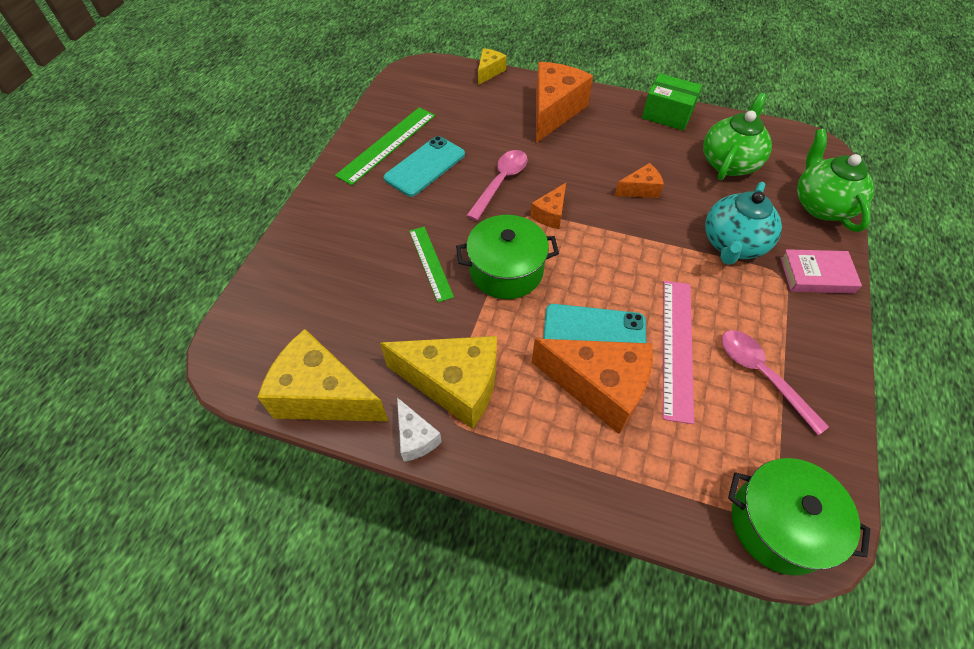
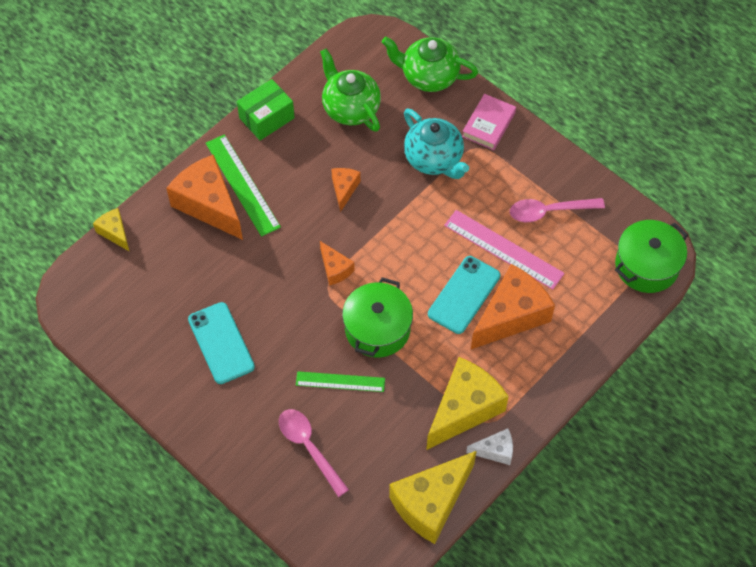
camera: 65 degrees left, 5 degrees up
green ruler [335,107,435,186] -> green ruler moved to [206,134,281,237]
pink spoon [466,150,528,221] -> pink spoon moved to [279,409,349,497]

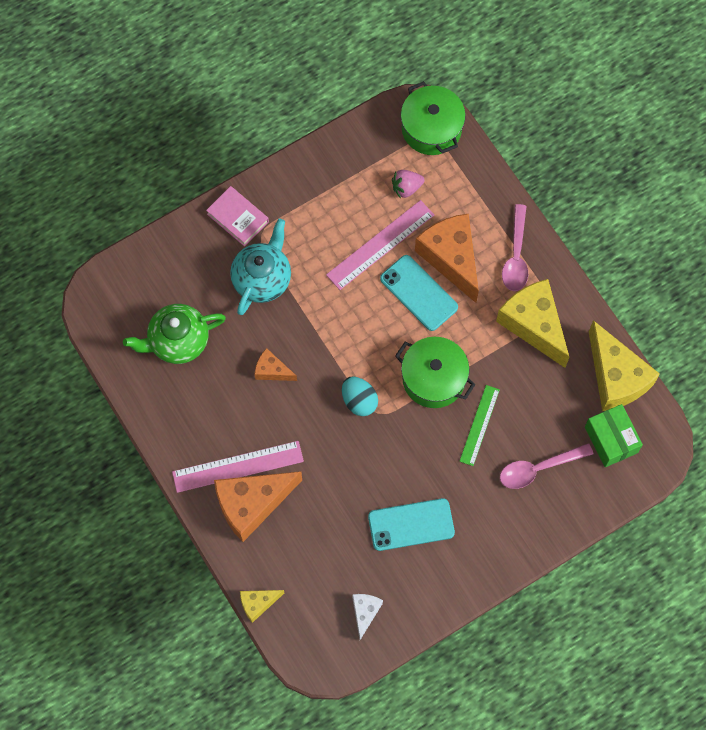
camera: 75 degrees left, 10 degrees up
green ruler [206,134,281,237] -> pink ruler [172,441,304,493]
green box [237,79,295,140] -> green box moved to [585,404,643,467]
orange cheese [320,241,355,286] -> turquoise egg [342,376,378,416]
green teapot [382,37,478,92] -> none
turquoise teapot [404,109,469,179] -> turquoise teapot turned 45 degrees counterclockwise [230,219,291,315]
white cheese [466,428,513,465] -> white cheese moved to [352,594,383,640]
pink spoon [510,198,605,222] -> pink spoon moved to [502,204,528,291]
none -> pink strawberry [392,170,424,198]

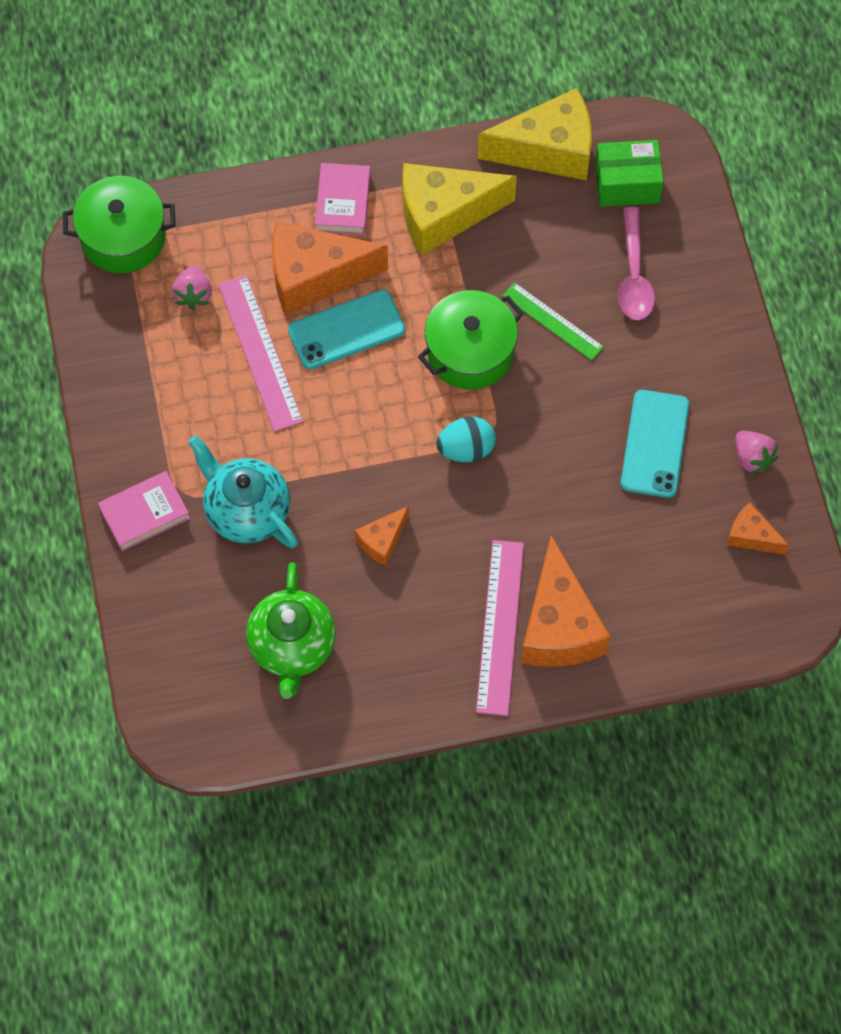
camera: 70 degrees left, 5 degrees down
yellow cheese [240,590,284,623] -> none
white cheese [352,594,383,640] -> orange cheese [727,503,790,555]
pink spoon [502,204,528,291] -> pink book [315,163,371,235]
none -> pink strawberry [735,431,778,474]

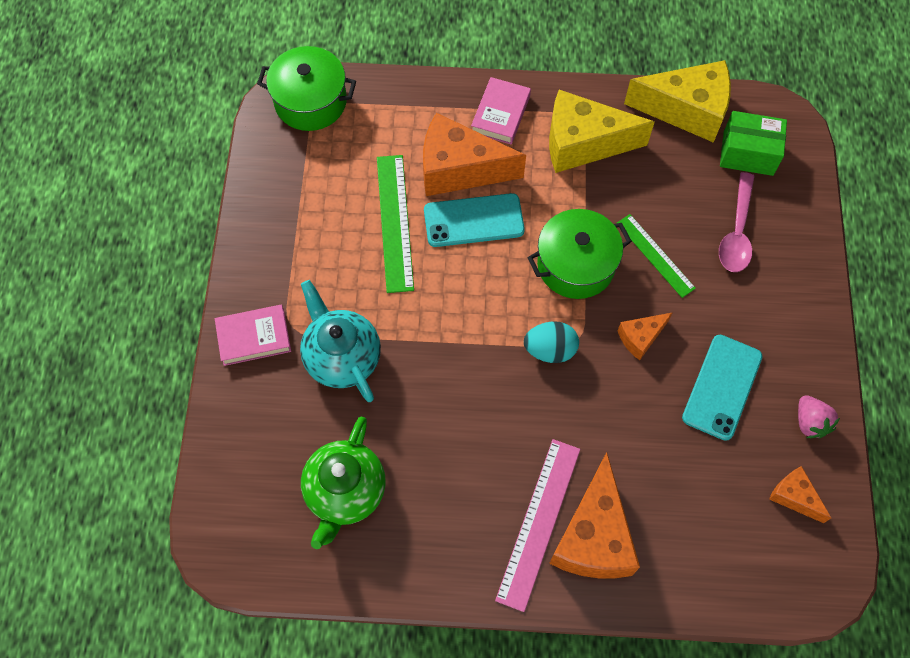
camera: 15 degrees right, 0 degrees up
pink strawberry [172,265,212,310] -> none
pink ruler [218,275,303,432] -> green ruler [377,155,414,293]
orange cheese [355,506,409,566] -> orange cheese moved to [618,312,673,360]

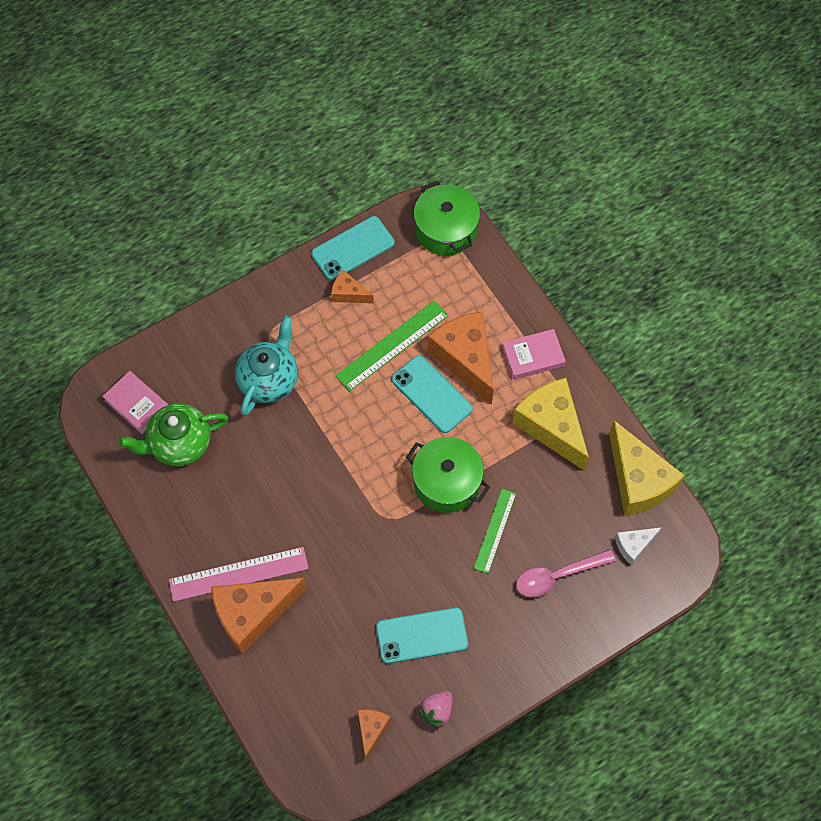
camera: 55 degrees right, 0 degrees up
pink book [215,305,291,366] -> pink book moved to [102,371,168,435]
turquoise egg [524,321,579,363] -> none
orange cheese [618,312,673,360] -> orange cheese moved to [331,270,374,303]
green box [720,111,787,176] -> white cheese [615,527,662,565]
none -> turquoise phone [311,216,395,280]

